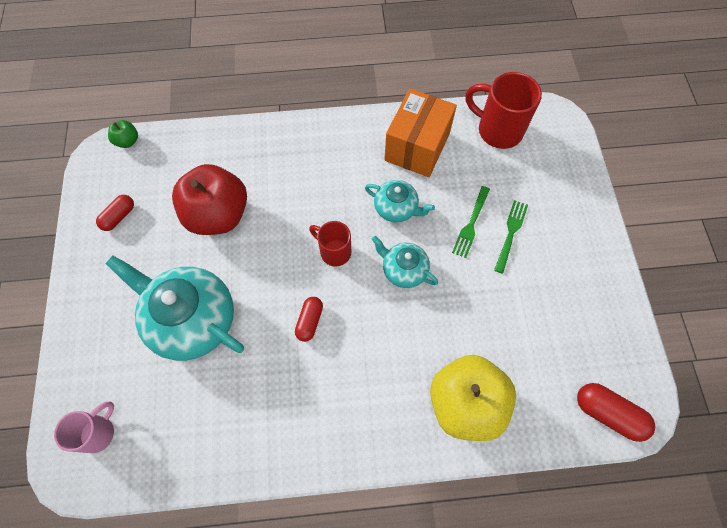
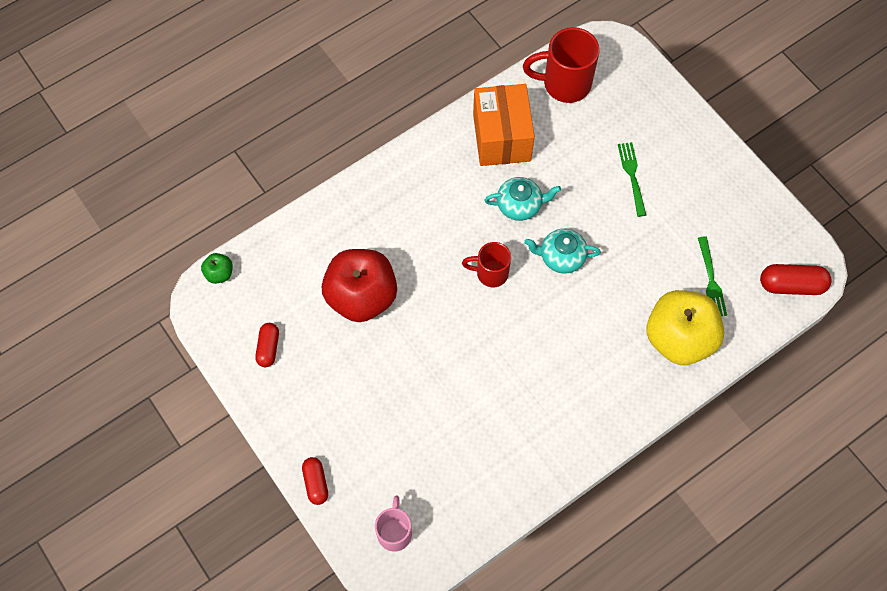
camera: 30 degrees left, 0 degrees up
turquoise teapot [105,255,244,361] -> none
red capsule [295,297,323,342] -> red capsule moved to [302,457,328,505]
green fork [452,186,490,258] -> green fork moved to [698,237,727,316]

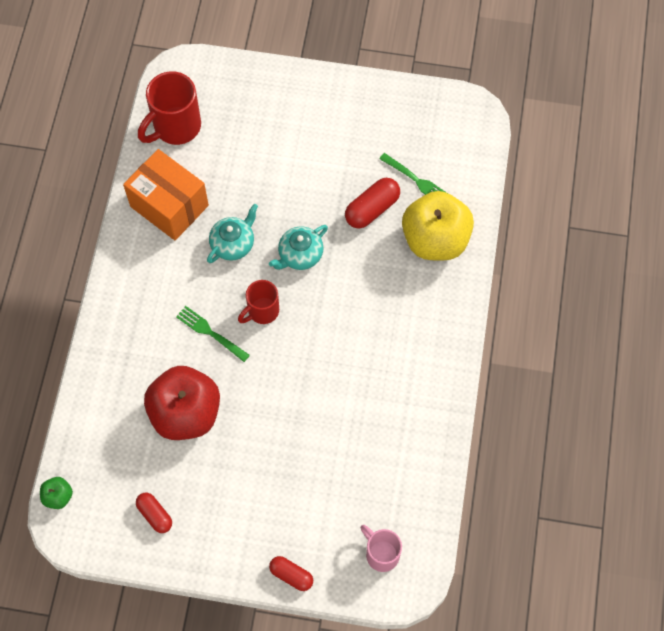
camera: 45 degrees left, 0 degrees up
green fork [618,142,646,217] -> green fork moved to [176,306,250,362]
red capsule [760,264,832,295] -> red capsule moved to [345,178,400,229]

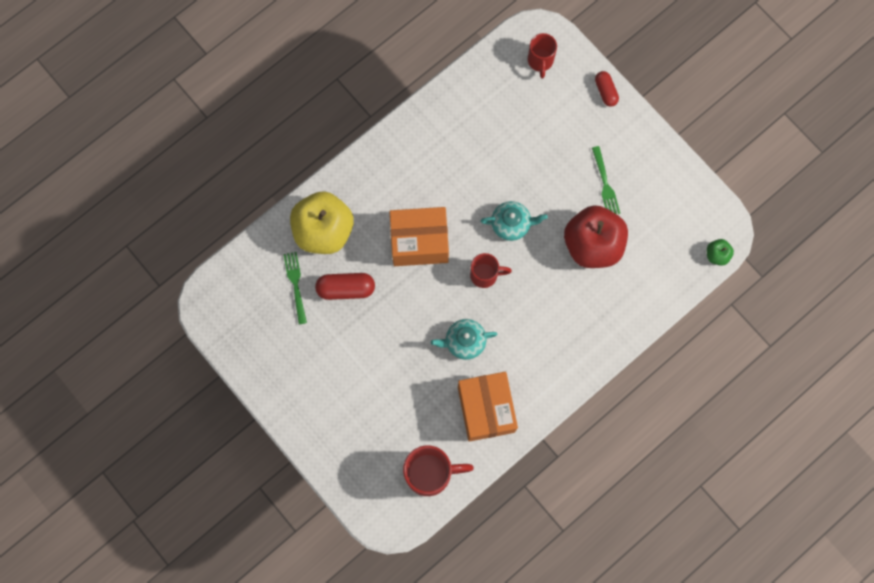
camera: 140 degrees left, 10 degrees up
red capsule [136,493,172,533] -> none
green fork [176,306,250,362] -> green fork moved to [592,146,620,214]
turquoise teapot [269,225,328,270] -> turquoise teapot moved to [480,201,548,241]
pink mug [361,525,402,572] -> red mug [528,33,557,78]
none -> orange box [389,207,449,266]

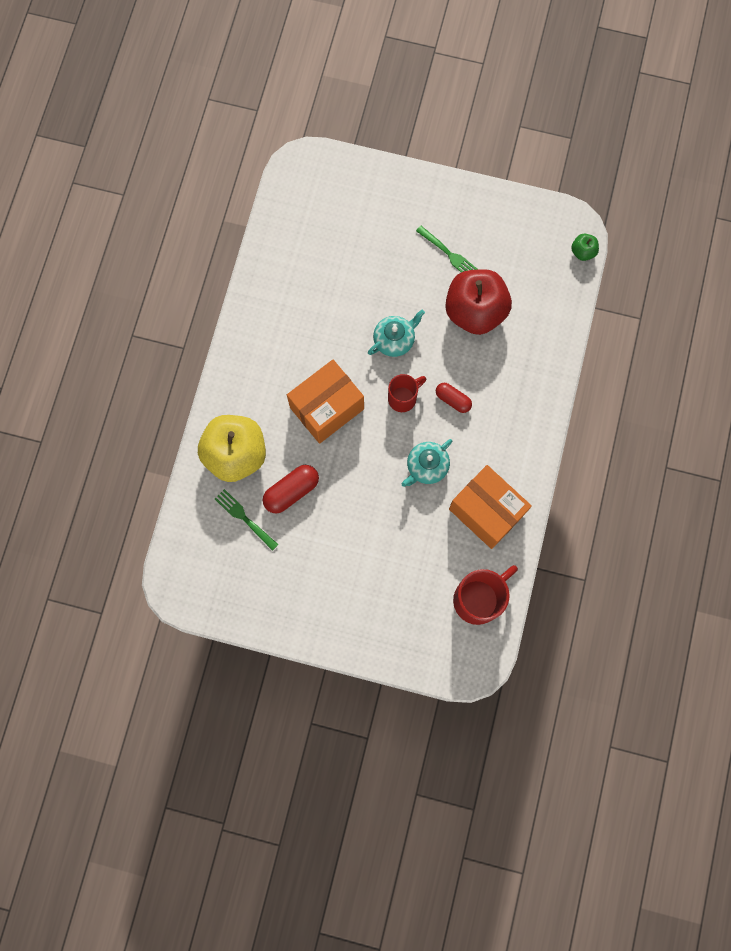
camera: 35 degrees left, 0 degrees up
red mug [528,33,557,78] -> none
red capsule [595,71,619,107] -> red capsule moved to [436,383,472,413]

